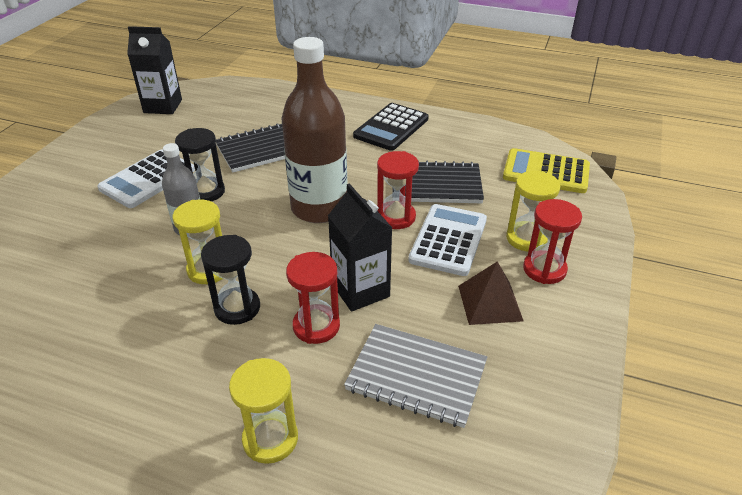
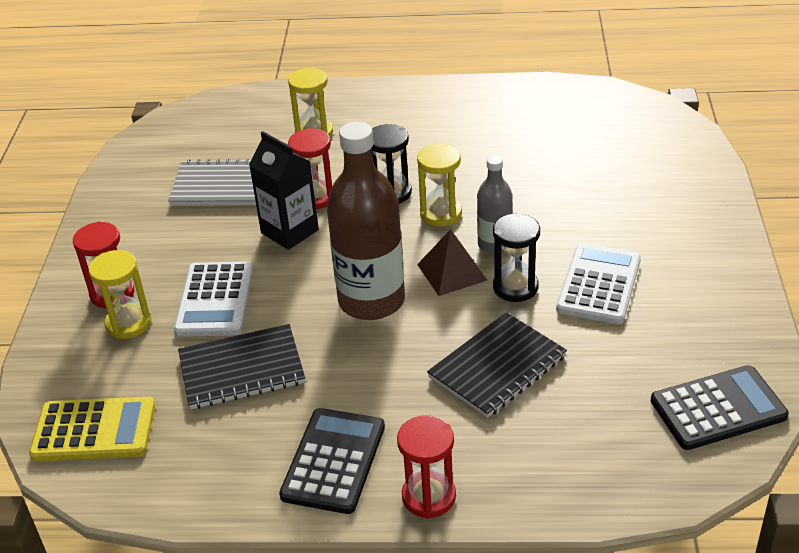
camera: 165 degrees right, 0 degrees up
black carton [127,26,182,114] -> black calculator [651,365,789,450]
red hourglass [377,151,419,229] -> red hourglass moved to [397,415,456,519]
brown pyramid [458,261,523,325] -> brown pyramid moved to [417,229,487,296]

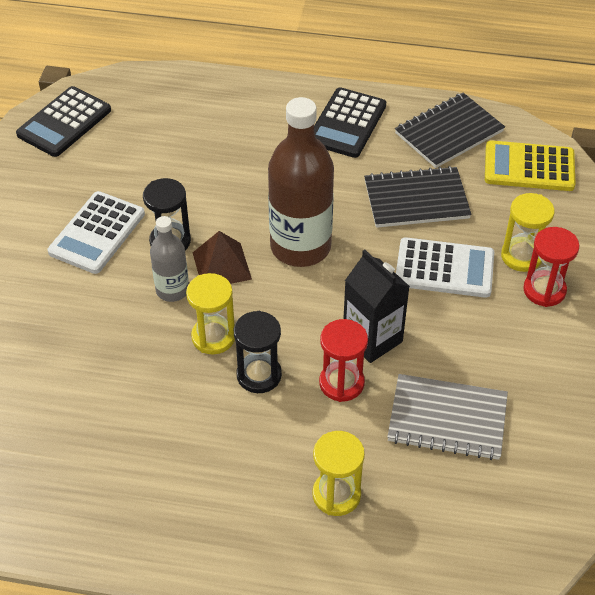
camera: 175 degrees left, 10 degrees up
white calculator [174,262,253,337] -> white calculator turned 90 degrees clockwise [396,237,494,298]
red hourglass [397,415,456,519] -> none
black notebook [427,312,567,418] -> black notebook moved to [395,93,505,168]
black calculator [651,365,789,450] -> black calculator turned 45 degrees counterclockwise [16,86,111,157]

